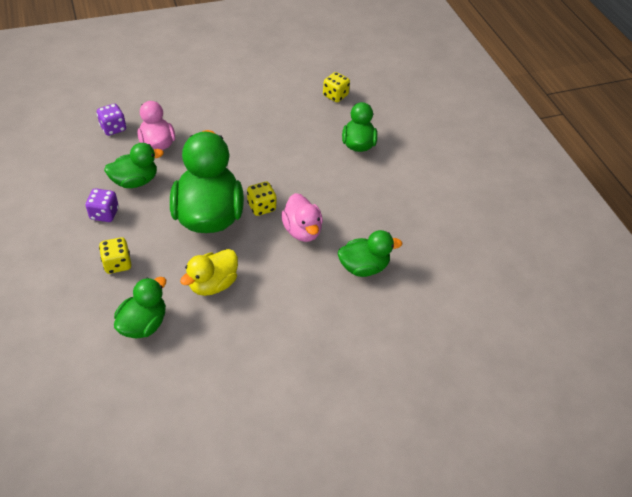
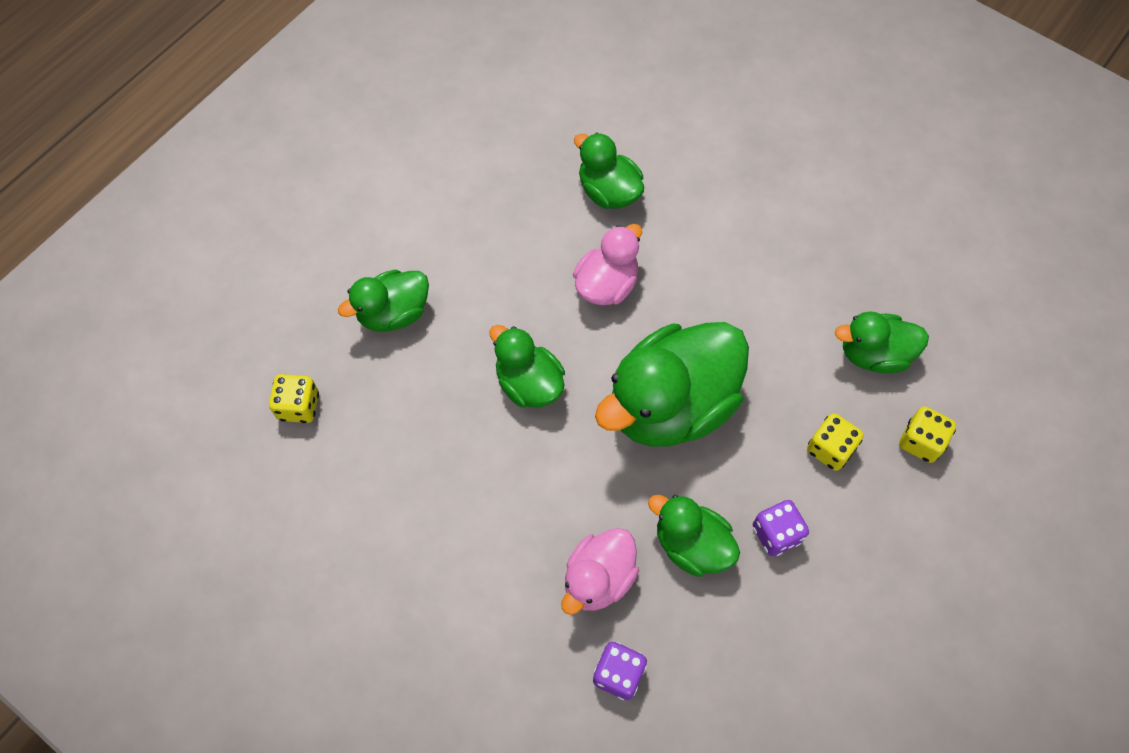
camera: 120 degrees left, 15 degrees up
yellow duck [180,249,238,296] -> none
yellow dice [247,182,276,216] -> yellow dice moved to [899,406,956,463]
none -> green duck [489,325,565,408]

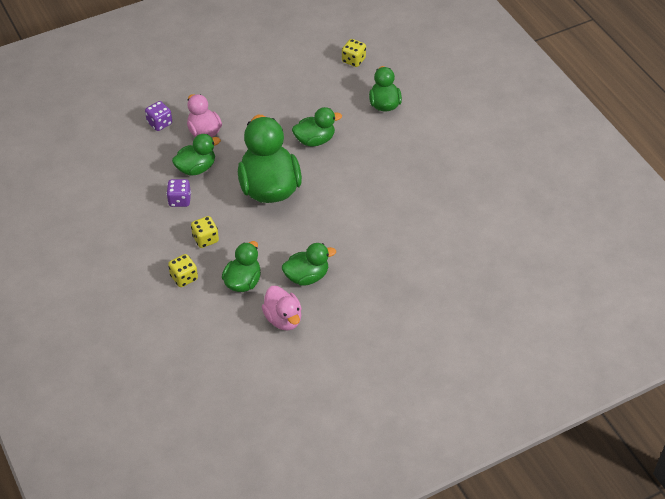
camera: 115 degrees right, 15 degrees down
pink duck [573,224,642,305] -> pink duck moved to [262,286,302,331]
green duck [574,133,644,209] -> green duck moved to [282,243,336,286]

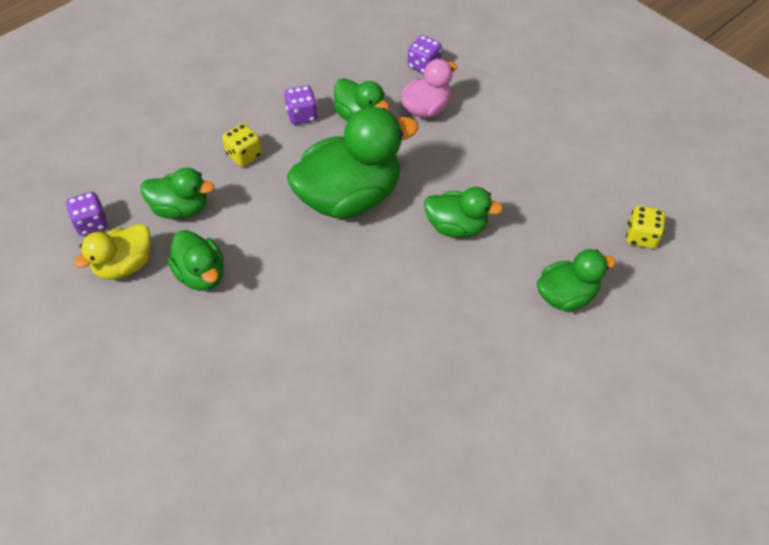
camera: 75 degrees right, 5 degrees up
yellow dice [168,254,198,287] -> none
pink duck [262,286,302,331] -> yellow duck [74,224,151,280]
green duck [292,107,342,147] -> green duck turned 45 degrees counterclockwise [424,187,503,238]
none -> purple dice [66,192,108,236]

